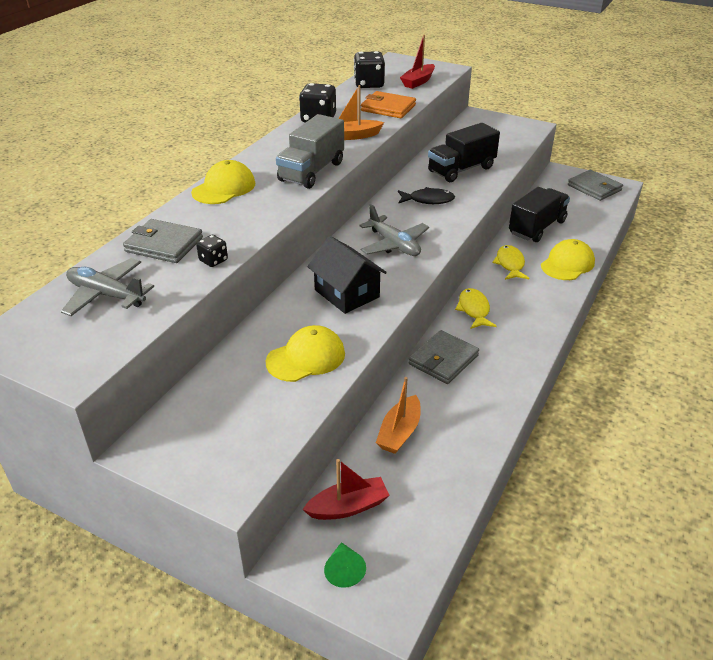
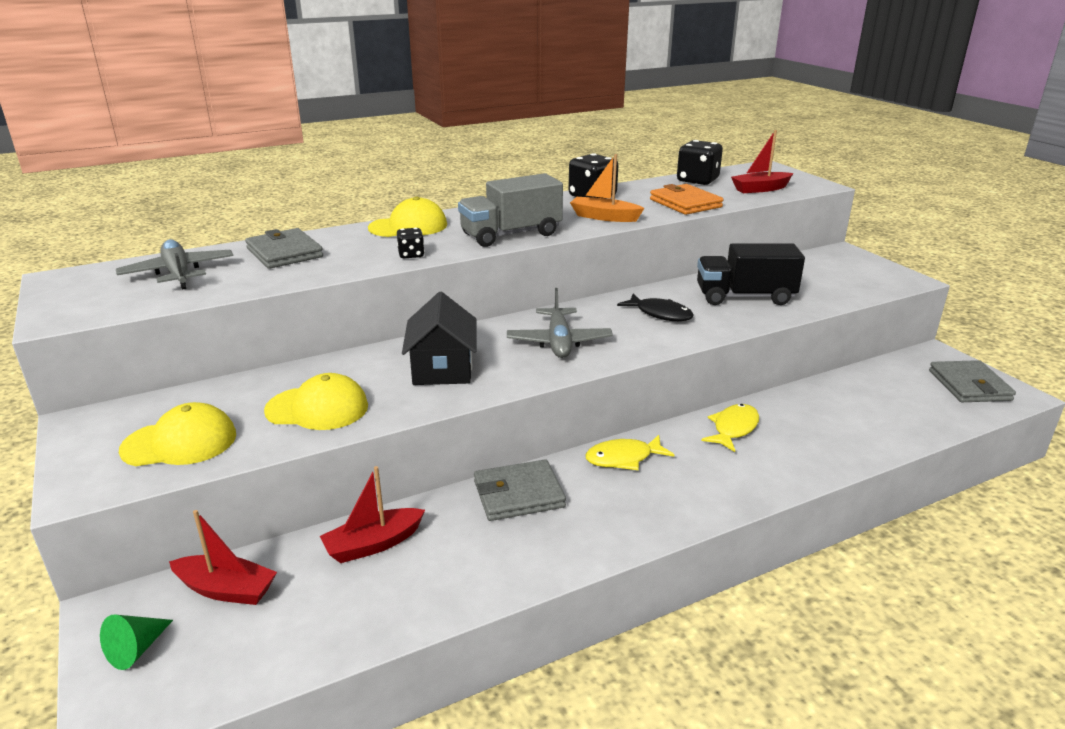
camera: 35 degrees right, 10 degrees down
black dice [196,235,228,267] -> black dice moved to [397,228,425,259]
orange boat [376,377,421,454] -> red boat [320,466,425,563]
yellow fish [455,288,496,329] -> yellow fish turned 135 degrees counterclockwise [585,435,674,470]
black truck [509,187,570,242] -> none
yellow cap [541,239,595,280] -> yellow cap moved to [119,402,236,466]

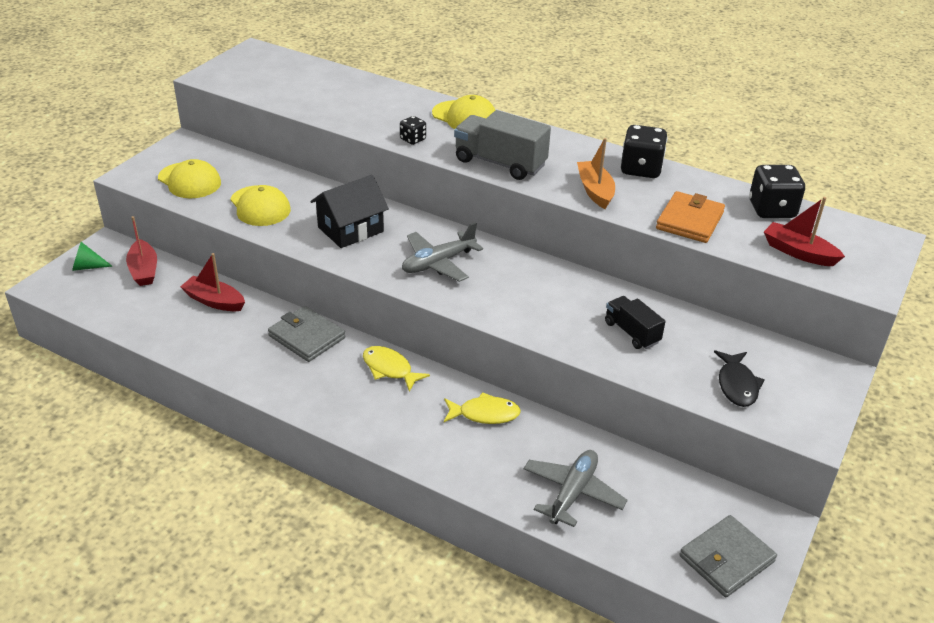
camera: 55 degrees right, 10 degrees up
grey plane [116,239,234,290] -> grey plane moved to [523,450,628,527]
grey wallet [245,228,323,269] -> none
black fish [617,294,694,321] -> black fish moved to [714,350,765,407]
black truck [697,243,805,305] -> black truck [605,296,666,349], size x0.61

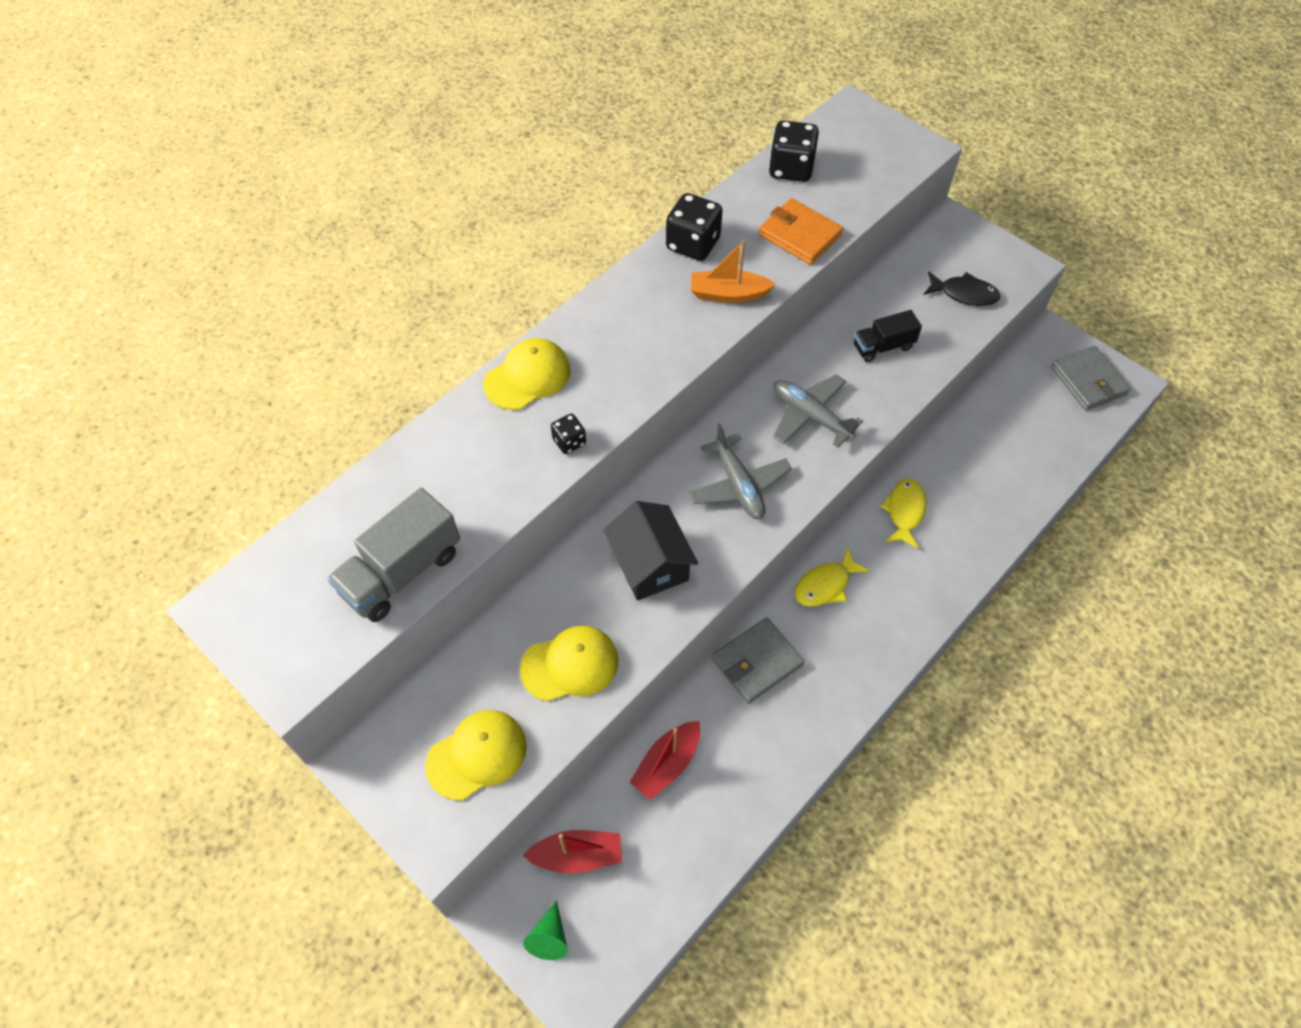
camera: 75 degrees left, 20 degrees up
grey truck [454,110,551,180] -> grey truck moved to [327,488,460,622]
grey plane [523,450,628,527] -> grey plane moved to [773,374,863,447]
red boat [764,197,845,266] -> none

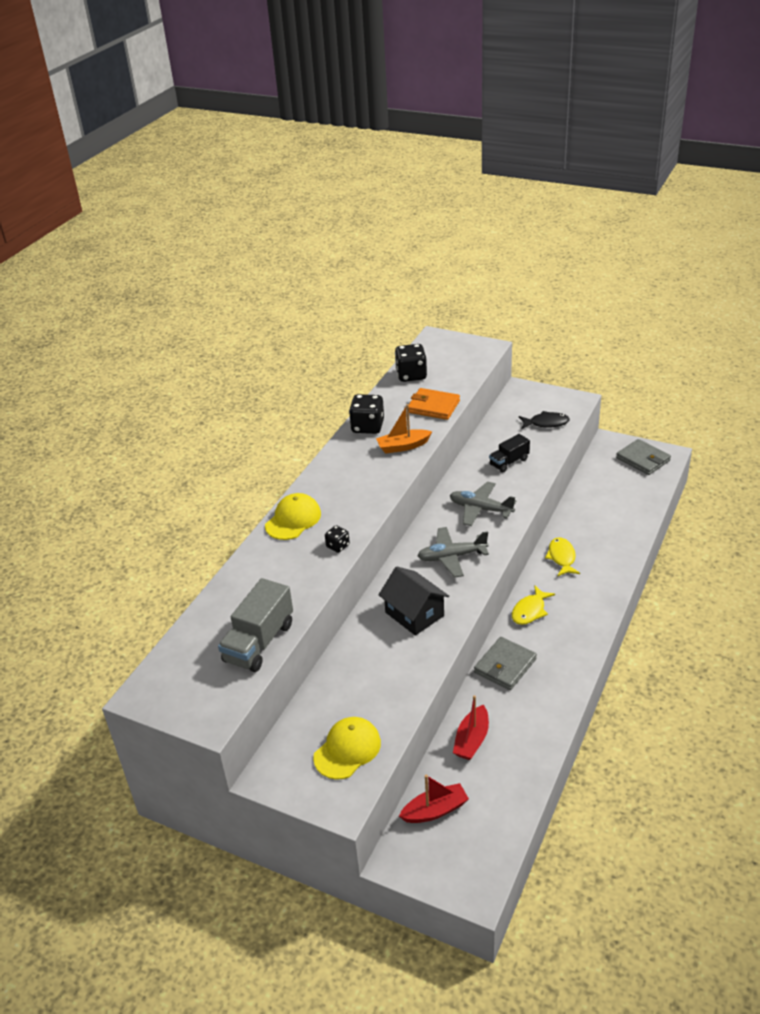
camera: 15 degrees left, 20 degrees down
yellow cap [520,625,619,702] -> none
green cone [523,901,568,960] -> none
grey plane [688,423,792,519] -> grey plane turned 120 degrees clockwise [418,527,489,578]

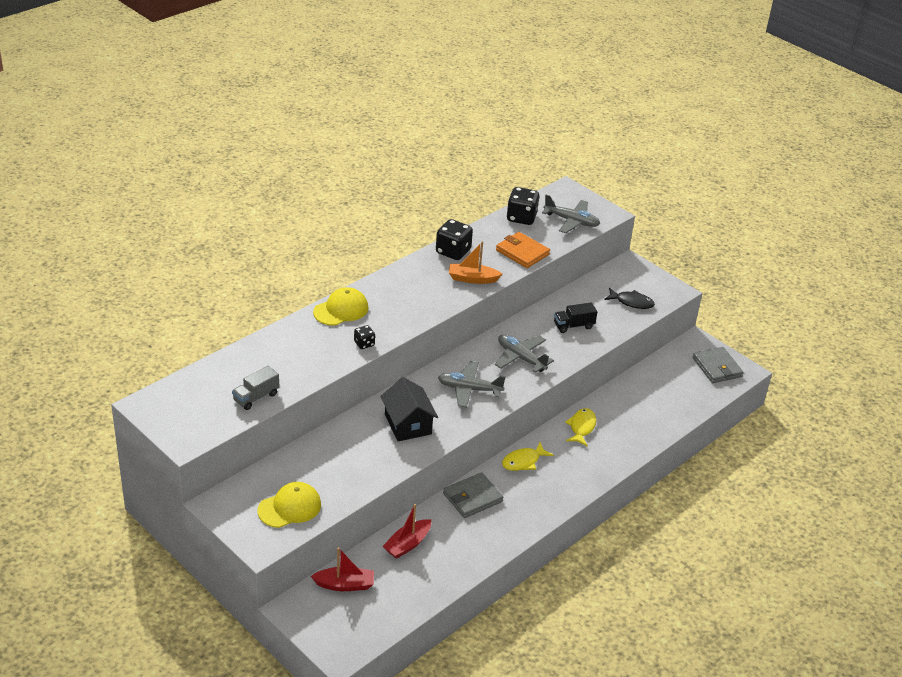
camera: 15 degrees right, 0 degrees up
grey truck [218,578,293,672] -> grey truck [232,366,279,410], size x0.61
none -> grey plane [542,195,600,233]

